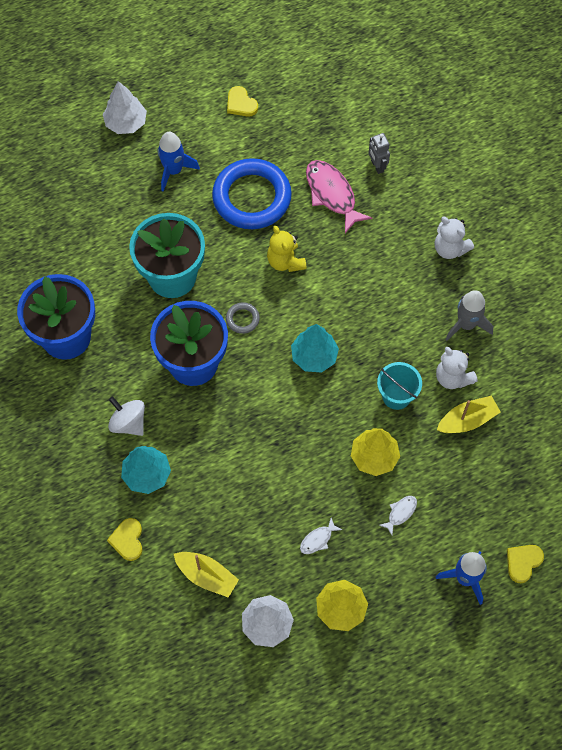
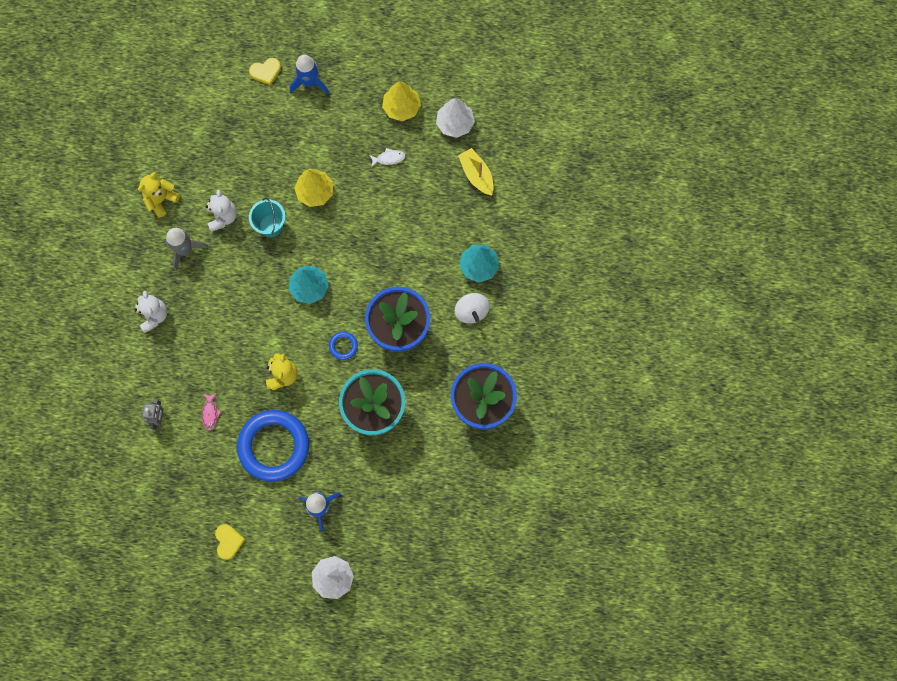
camera: 150 degrees left, 10 degrees up
yellow heart [107,518,143,561] -> none
grey ring [226,302,260,334] -> blue ring [329,332,358,360]
pink fish [306,160,372,233] -> pink fish [202,393,221,430], size x0.48
white fish [379,496,417,535] -> none
yellow boat [437,396,501,433] -> none
none -> yellow teddy bear [138,172,180,218]

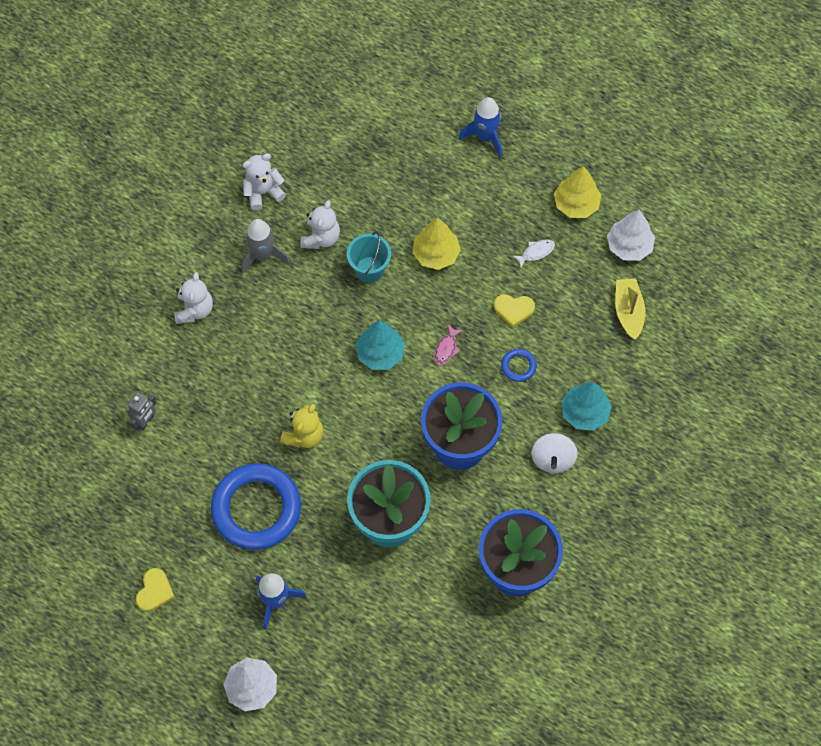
camera: 25 degrees right, 10 degrees down
yellow teddy bear [138,172,180,218] -> white teddy bear [243,153,286,210]
pink fish [202,393,221,430] -> pink fish moved to [434,325,463,366]
yellow heart [249,58,281,85] -> yellow heart moved to [494,294,535,328]
blue ring [329,332,358,360] -> blue ring moved to [501,349,537,382]
white fish [369,148,406,167] -> white fish turned 45 degrees counterclockwise [513,240,555,268]

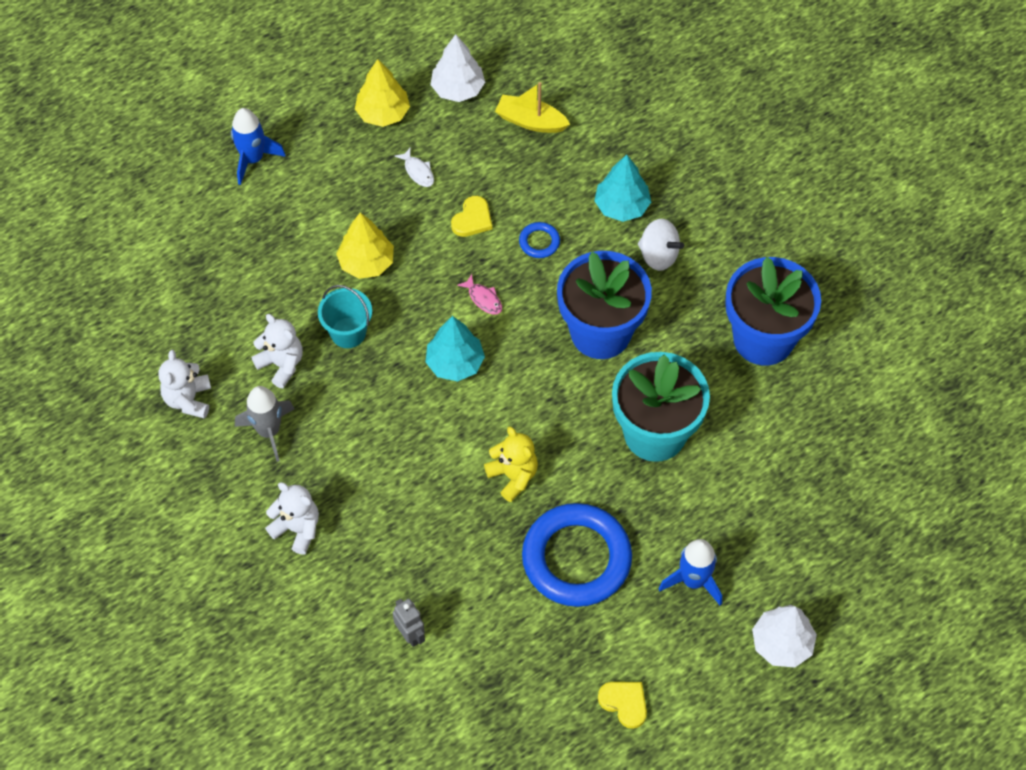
camera: 65 degrees left, 5 degrees down
white fish [513,240,555,268] -> white fish turned 150 degrees clockwise [395,147,434,187]

